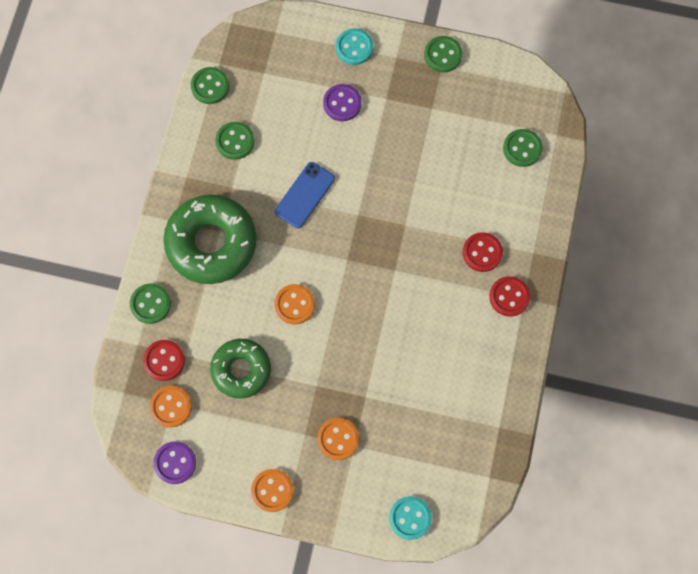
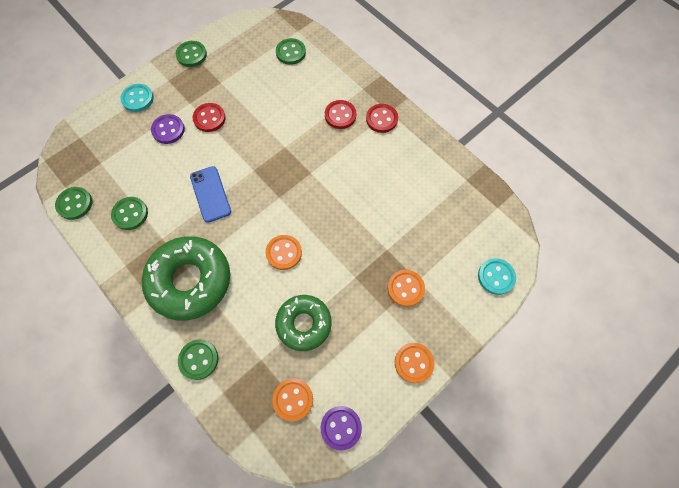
camera: 55 degrees left, 5 degrees down
red button [143,340,185,381] -> red button moved to [192,103,226,132]

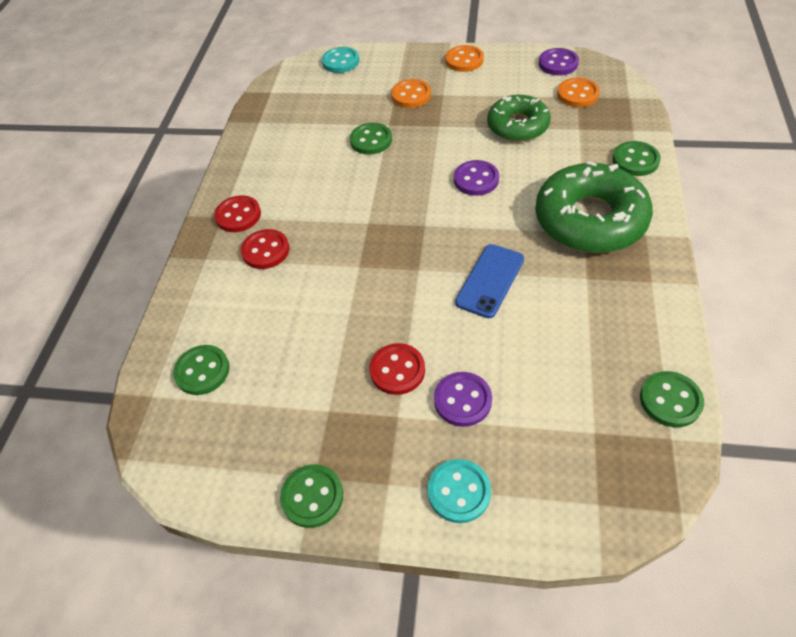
camera: 125 degrees left, 15 degrees down
green button [111,197,148,230] -> green button moved to [350,123,392,155]
orange button [266,235,302,270] -> purple button [454,160,499,196]

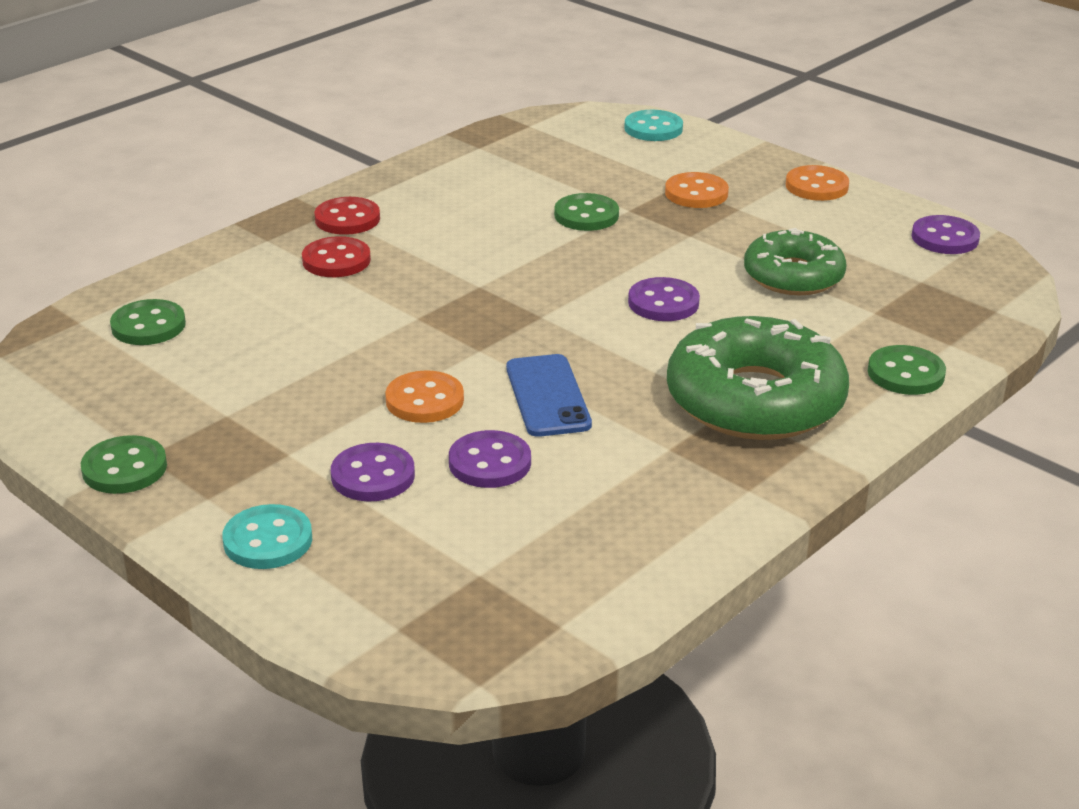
camera: 30 degrees right, 20 degrees down
red button [369,343,425,395] -> none
blue phone [455,244,524,318] -> blue phone turned 75 degrees counterclockwise [506,354,592,437]
orange button [557,78,600,107] -> orange button moved to [385,370,464,423]
green button [640,371,704,427] -> none
none -> purple button [449,430,531,488]

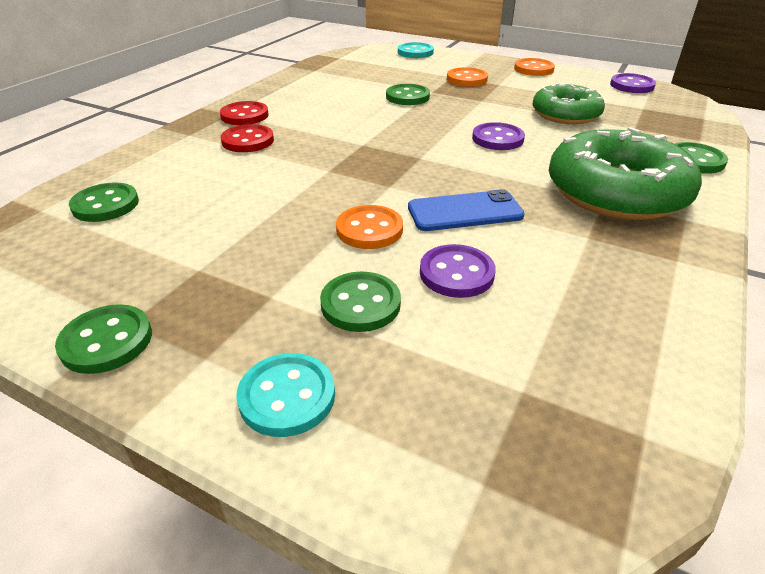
camera: 15 degrees left, 5 degrees up
purple button [331,443,415,501] -> green button [320,271,401,332]
blue phone [506,354,592,437] -> blue phone turned 75 degrees counterclockwise [408,189,525,231]

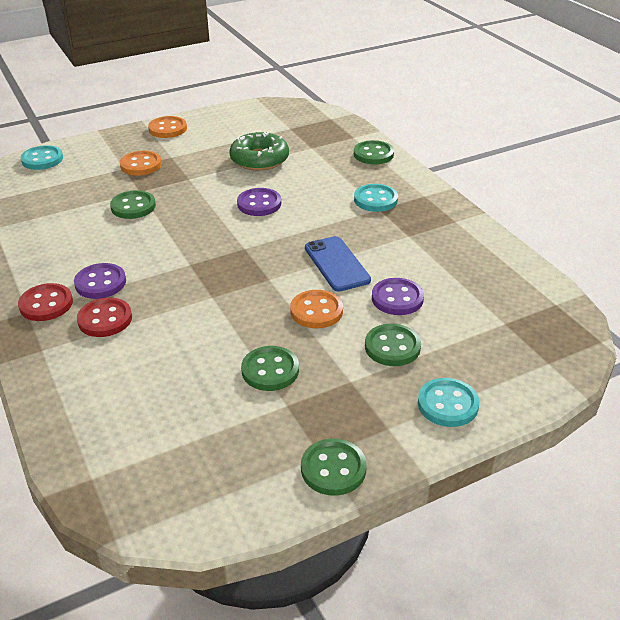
camera: 55 degrees left, 0 degrees up
green button [69,183,139,222] -> green button moved to [241,346,299,391]
blue phone [408,189,525,231] -> blue phone turned 45 degrees counterclockwise [305,236,371,292]
green donut [549,127,702,220] -> turquoise button [354,184,398,212]
purple button [610,73,656,93] -> purple button moved to [74,263,126,299]

